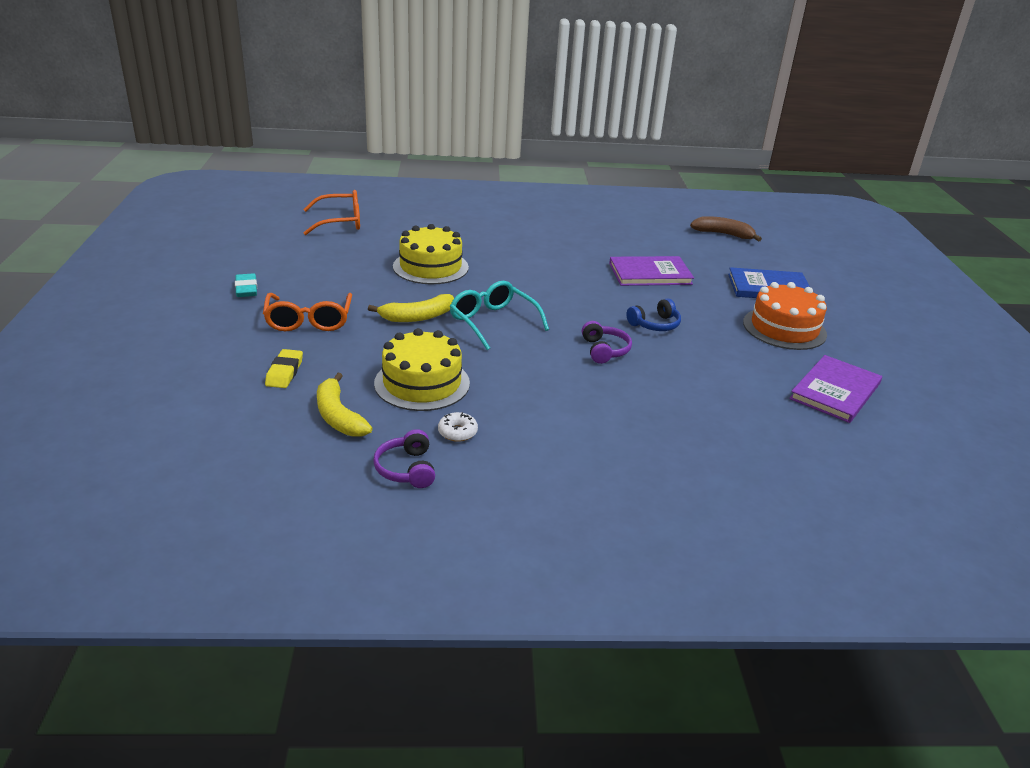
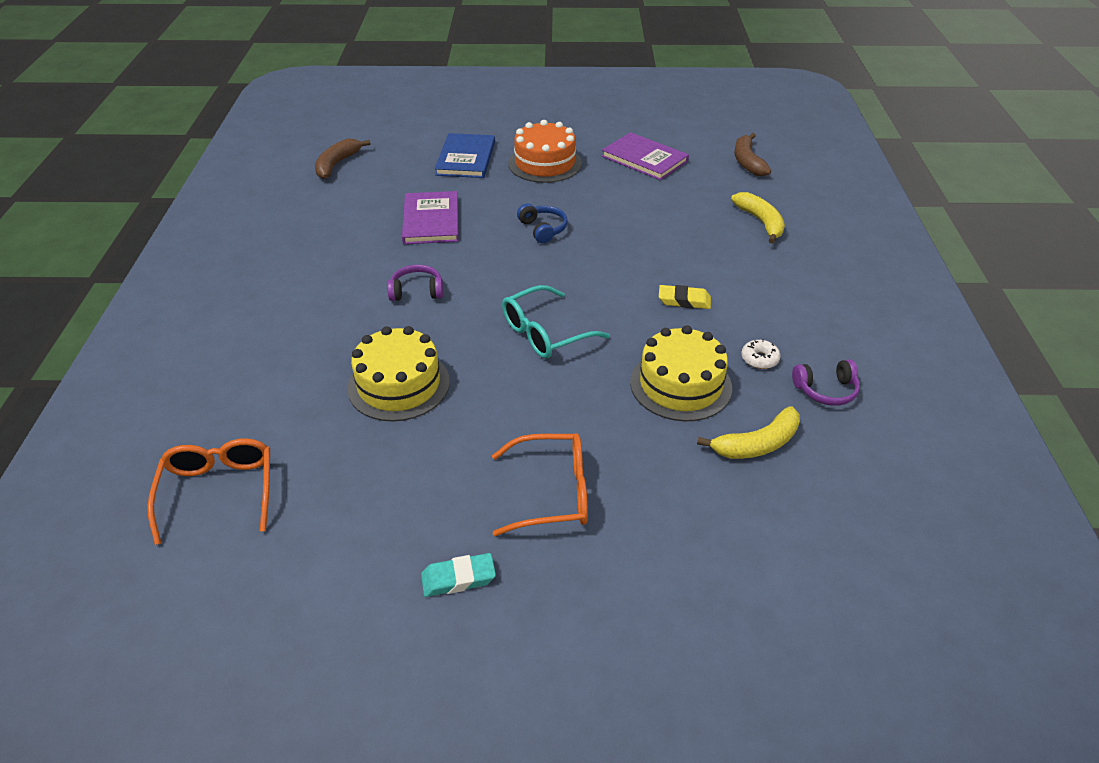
camera: 85 degrees left, 10 degrees up
yellow eraser [265,349,303,388] -> yellow eraser moved to [659,285,711,309]
yellow banana [368,294,454,322] -> yellow banana moved to [731,192,785,244]
purple headphones [582,321,632,364] -> purple headphones moved to [387,265,443,301]
none -> brown banana [734,133,771,176]

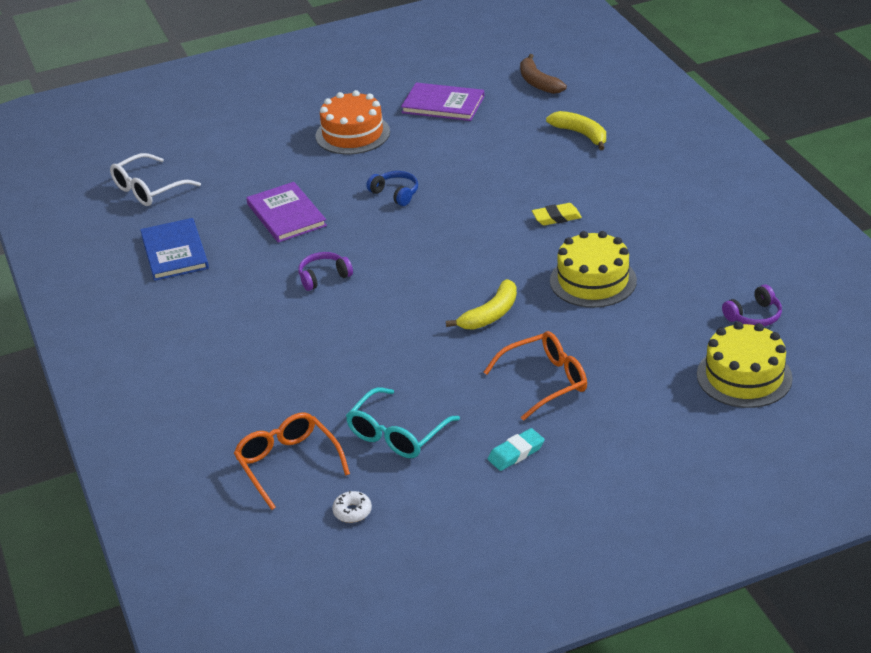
camera: 20 degrees left, 5 degrees down
brown banana [315,139,370,179] -> white glasses [110,153,201,206]
yellow cake [347,326,450,421] -> yellow cake moved to [697,322,793,408]
blue book [435,133,495,178] -> blue book moved to [140,218,209,281]
turquoise glasses [502,285,610,359] -> turquoise glasses moved to [346,387,460,458]
yellow banana [697,406,800,459] -> yellow banana moved to [446,279,517,330]
white donut [741,339,780,369] -> white donut moved to [332,491,372,523]
purple headphones [792,359,860,406] -> purple headphones moved to [722,284,782,326]

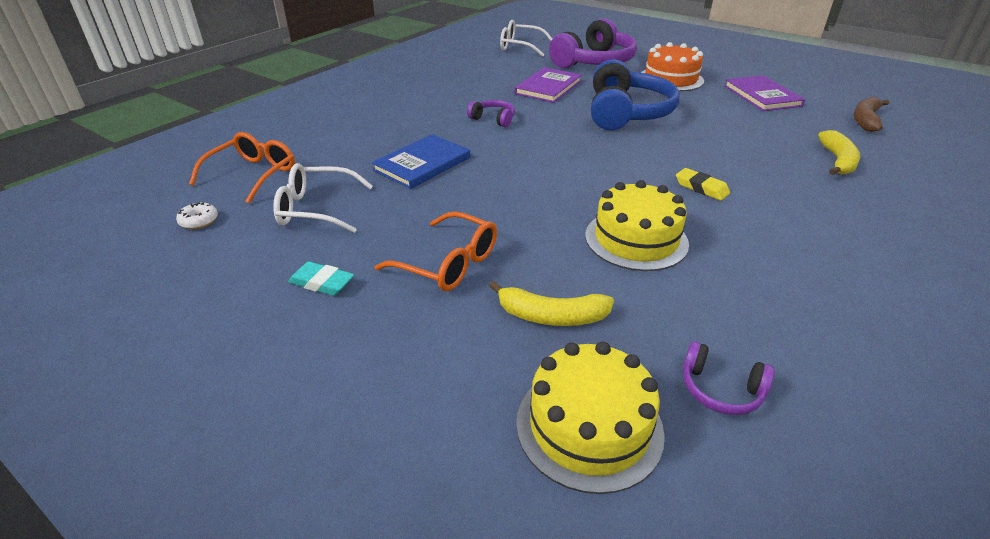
camera: 55 degrees right, 0 degrees up
blue book [140,218,209,281] -> blue book moved to [371,134,470,189]
turquoise glasses [346,387,460,458] -> white glasses [273,163,373,233]
blue headphones [366,171,418,206] -> blue headphones [591,59,680,130], size x2.23
yellow banana [446,279,517,330] -> yellow banana moved to [489,281,614,326]
none -> purple headphones [549,18,637,68]

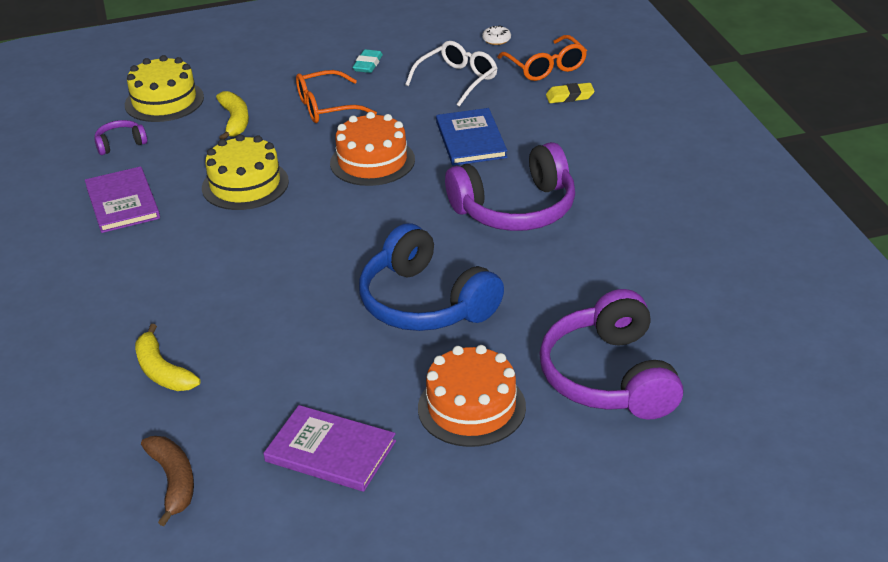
camera: 130 degrees right, 0 degrees up
turquoise eraser [288,262,354,296] -> turquoise eraser turned 45 degrees counterclockwise [353,49,383,73]
purple headphones [467,100,515,127] -> purple headphones [445,142,575,231], size x2.23
yellow banana [489,281,614,326] -> yellow banana turned 120 degrees clockwise [216,91,249,140]
white glasses [500,20,553,57] -> none
purple book [514,67,582,103] -> purple book moved to [85,166,160,233]
yellow eraser [676,168,730,201] -> yellow eraser moved to [546,83,595,103]
none -> orange cake [330,112,415,186]

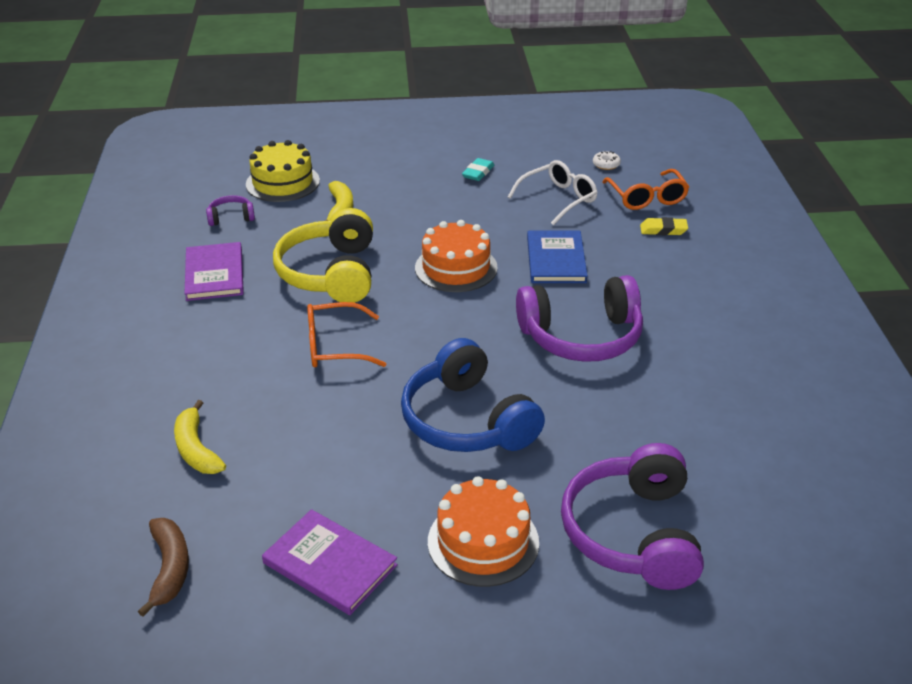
camera: 10 degrees right, 0 degrees up
yellow cake [202,134,289,210] -> yellow headphones [273,208,373,303]
orange glasses [296,70,377,123] -> orange glasses moved to [307,302,386,368]

